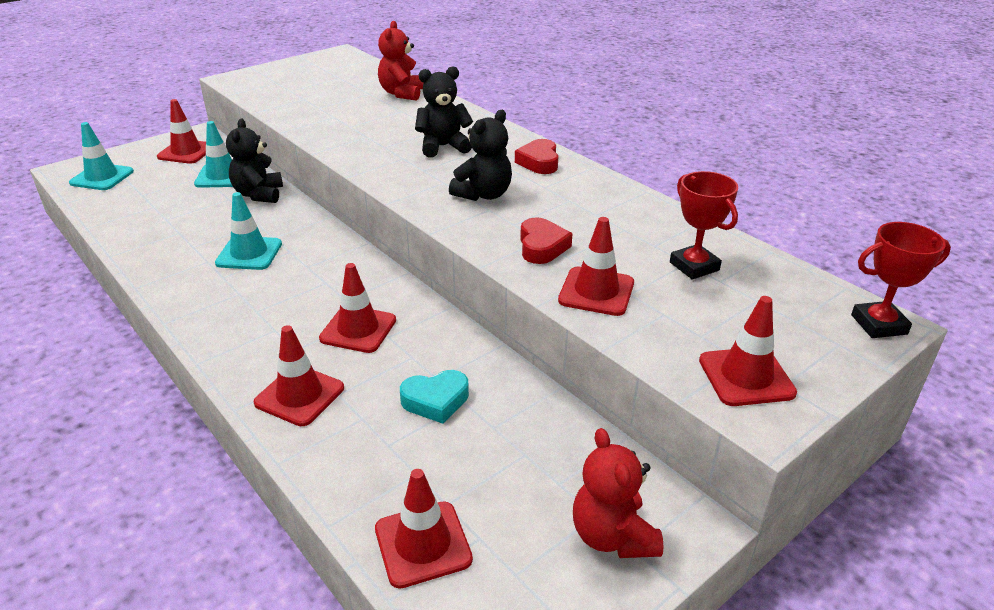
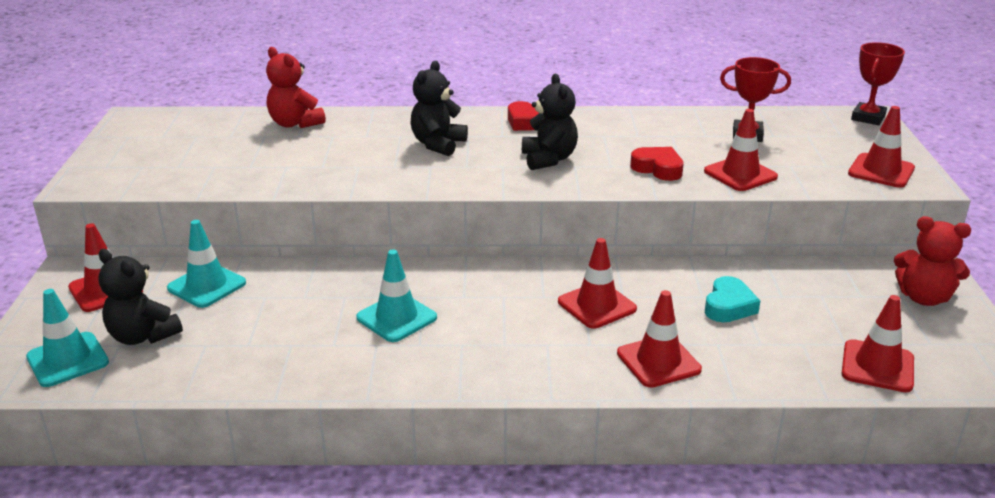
camera: 50 degrees left, 5 degrees down
black teddy bear [226,119,283,203] -> black teddy bear moved to [98,249,183,345]

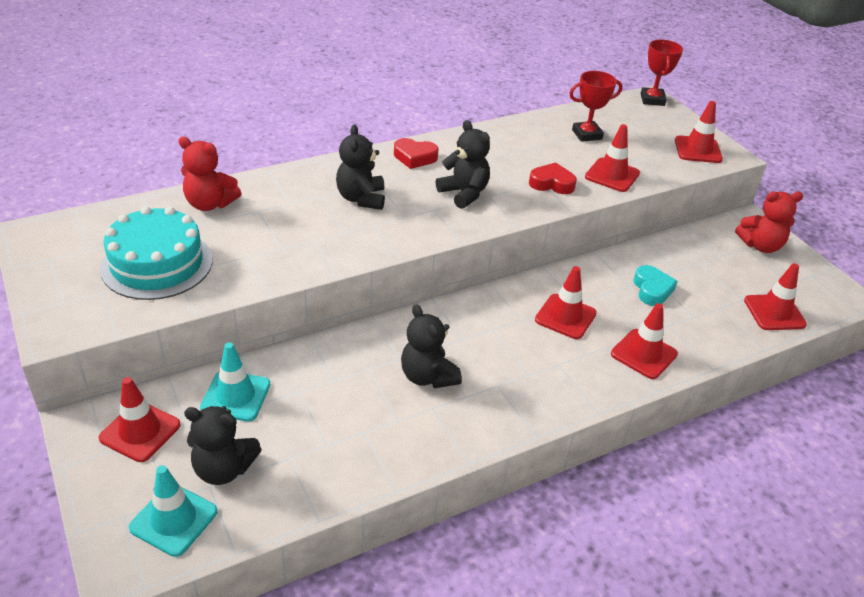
camera: 30 degrees left, 10 degrees up
turquoise traffic cone [356,250,437,342] -> black teddy bear [401,304,462,388]
none -> turquoise cake [100,206,213,300]

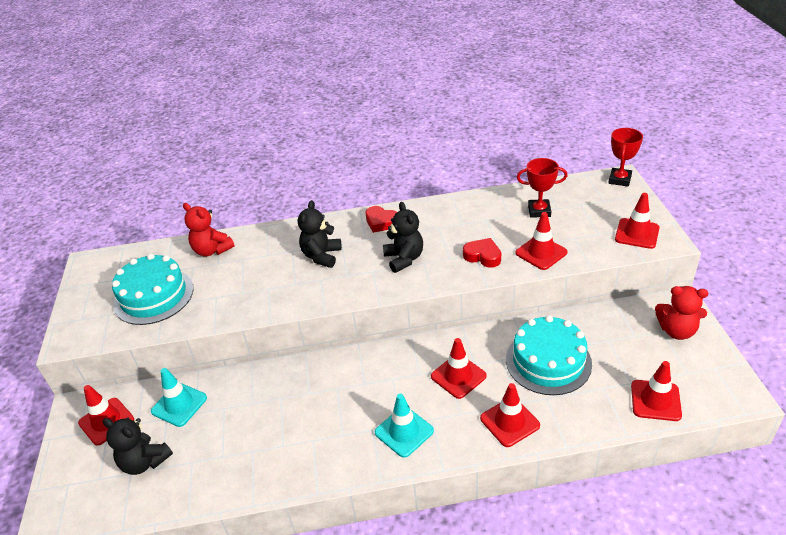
camera: 25 degrees right, 0 degrees up
turquoise traffic cone [129,465,218,557] -> turquoise traffic cone moved to [375,394,434,458]
black teddy bear [401,304,462,388] -> none
turquoise heart [634,265,678,306] -> turquoise cake [506,315,592,395]

